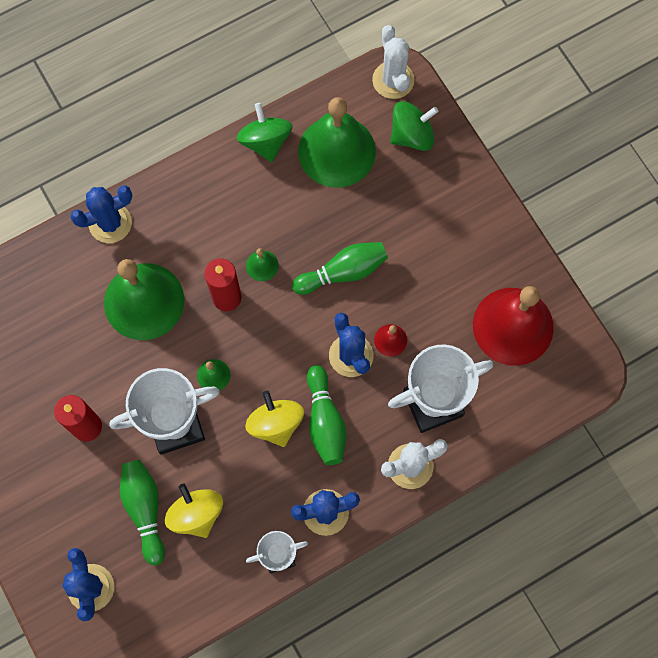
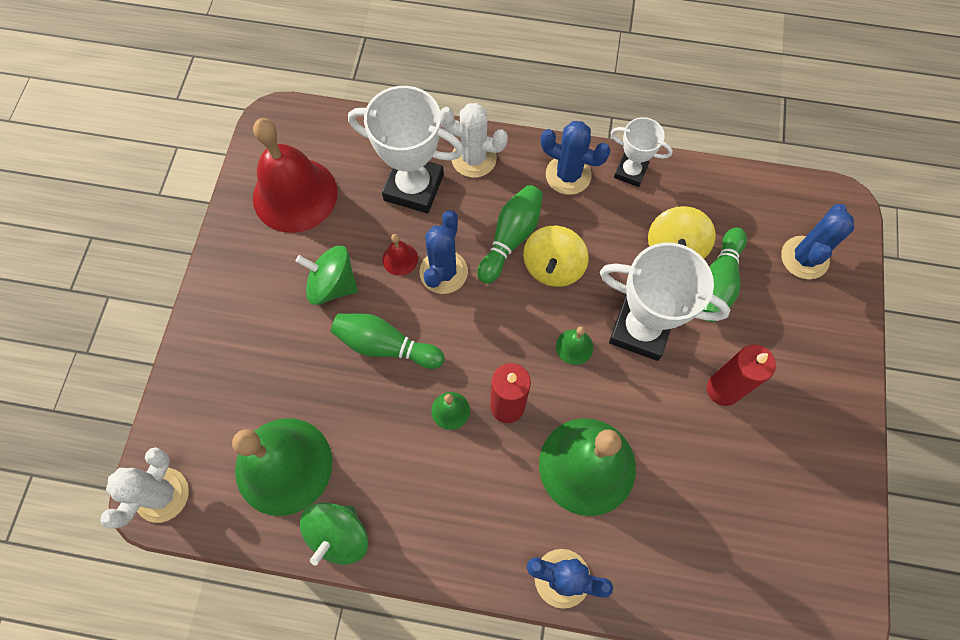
camera: 140 degrees left, 5 degrees down
green spinning top [390,101,438,151] -> green spinning top moved to [296,245,358,305]

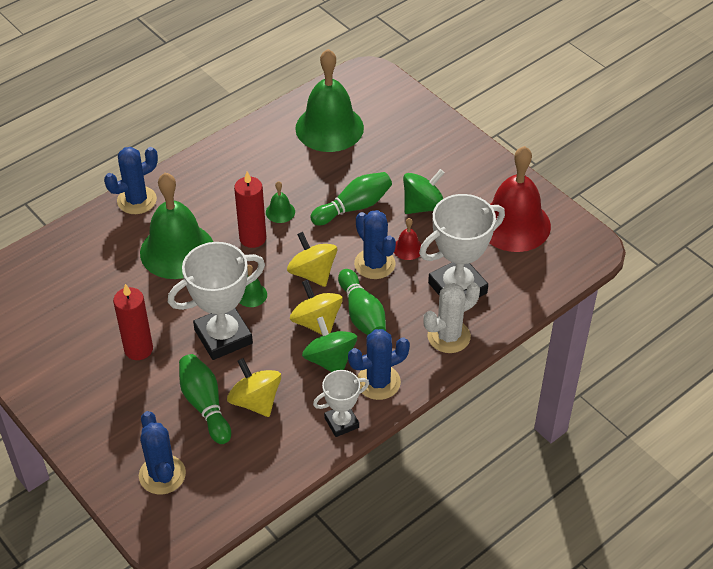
camera: 130 degrees right, 20 degrees down
white cactus [100,447,189,528] -> none
green spinning top [300,503,368,565] -> green spinning top moved to [302,316,357,372]
none -> yellow spinning top [287,232,337,287]

